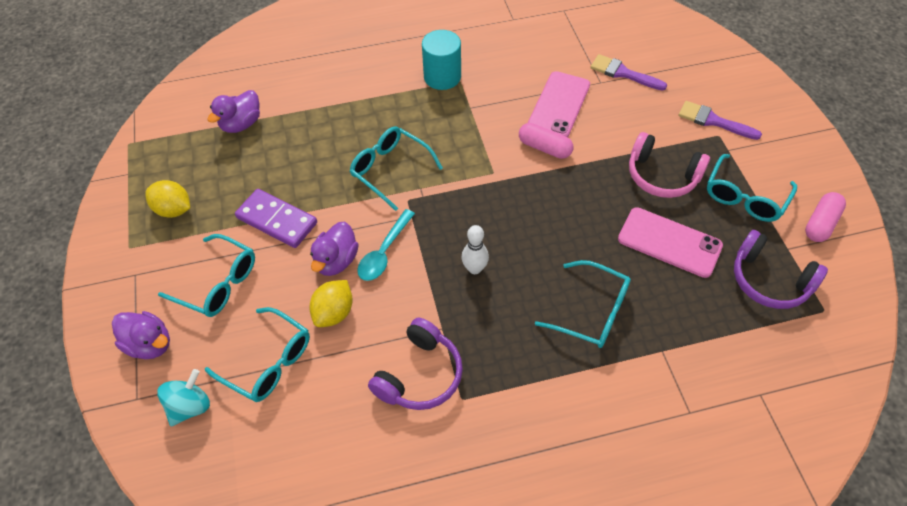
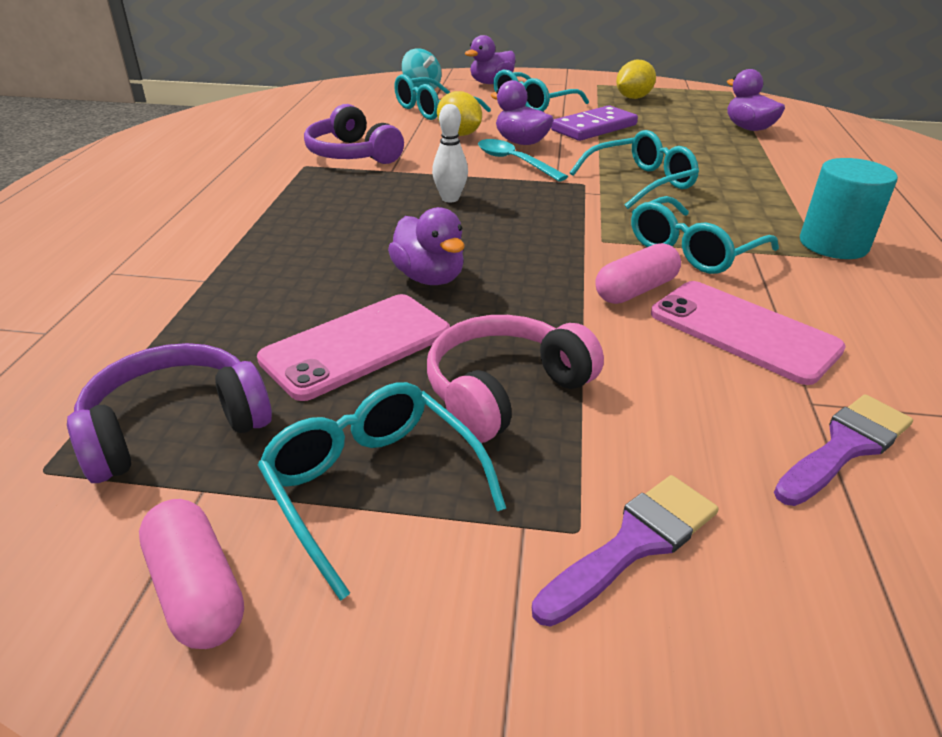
camera: 110 degrees right, 20 degrees down
turquoise glasses [535,260,631,348] -> turquoise glasses moved to [631,196,779,274]
none -> purple duck [388,207,465,285]

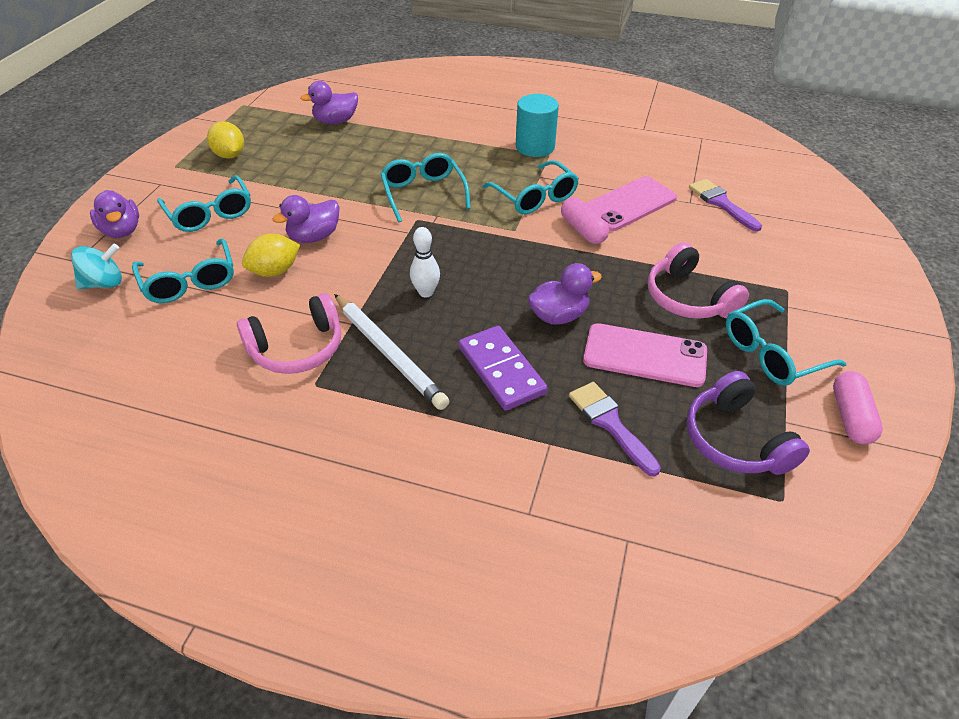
camera: 80 degrees left, 10 degrees up
pink capsule [139,499,244,649] -> pink capsule turned 60 degrees counterclockwise [833,371,883,444]
pink phone [257,294,450,401] -> pink phone turned 45 degrees counterclockwise [583,323,707,387]
purple headphones [304,104,404,164] -> pink headphones [237,293,341,374]
turquoise spoon [478,139,568,181] -> none
purple brush [532,475,719,627] -> purple brush moved to [569,382,661,477]
purple domino [551,105,638,141] -> purple domino moved to [459,326,548,411]
none -> white pencil [334,294,449,410]

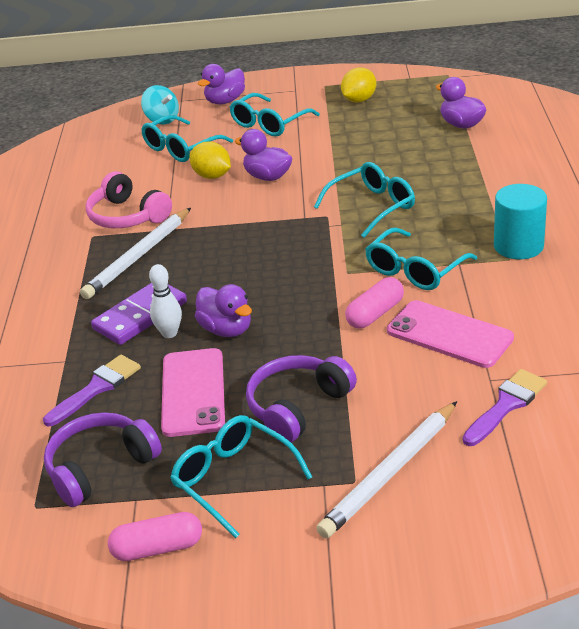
camera: 75 degrees right, 10 degrees down
white bowling pin [410,227,440,297] -> white bowling pin moved to [149,264,182,338]
pink headphones [648,242,749,319] -> purple headphones [246,355,357,442]
none -> white pencil [316,401,457,538]

